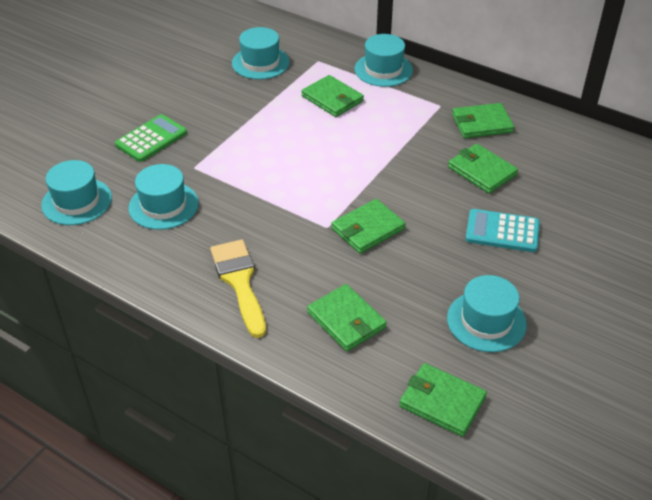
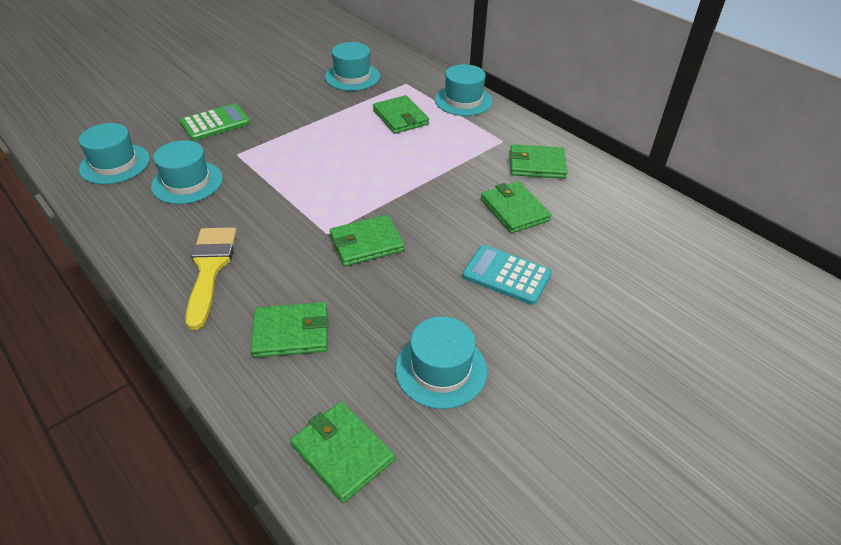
camera: 15 degrees right, 0 degrees up
green wallet [307,284,387,352] -> green wallet turned 75 degrees counterclockwise [251,302,328,358]

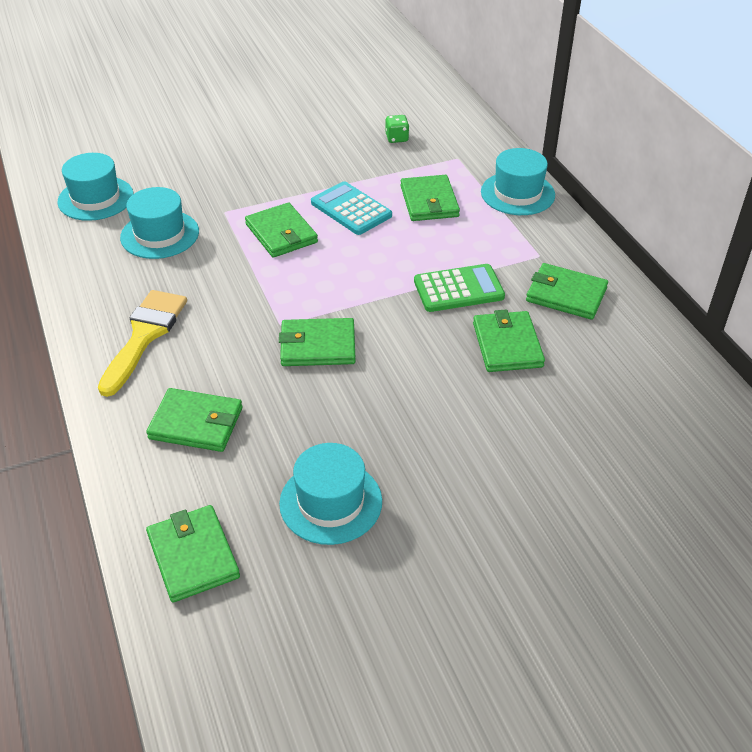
camera: 20 degrees right, 0 degrees up
green calculator [180,103,250,141] -> green calculator moved to [414,264,505,312]
turquoise hat [325,42,380,91] -> green dice [385,115,409,143]
turquoise calculator [462,245,552,305] -> turquoise calculator moved to [311,181,392,235]
none -> green wallet [245,202,318,258]

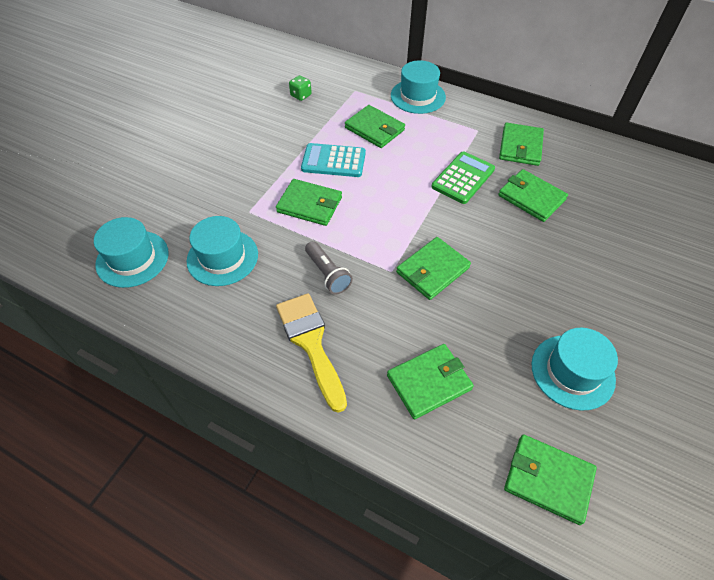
camera: 40 degrees left, 10 degrees up
green wallet [526,263,608,320] -> green wallet turned 60 degrees counterclockwise [499,123,544,166]
none -> grey flashlight [305,241,353,294]

